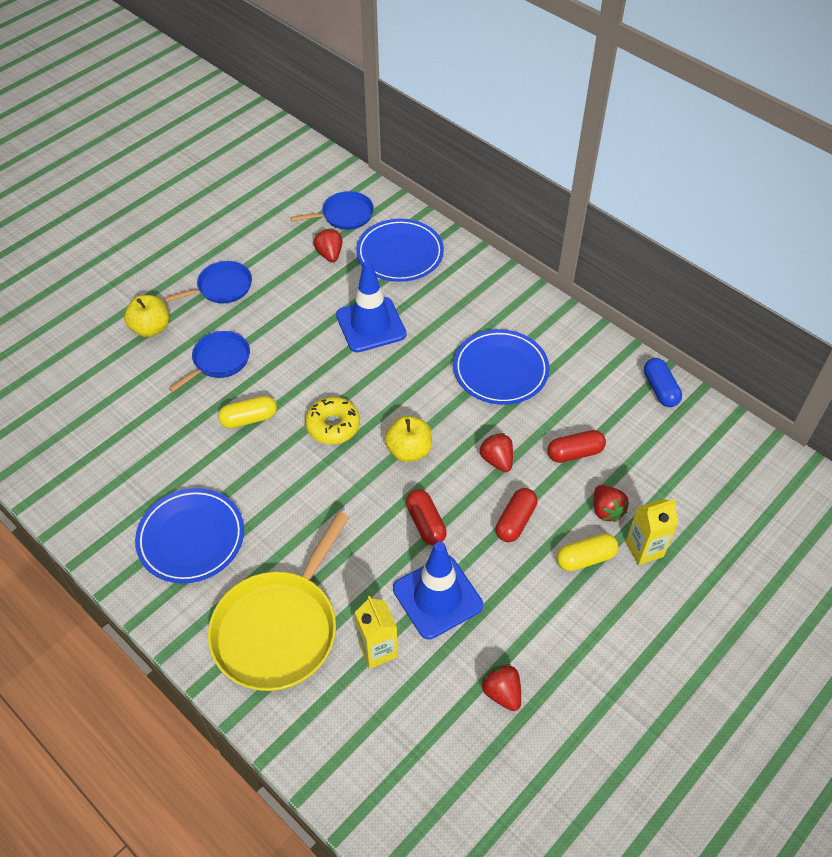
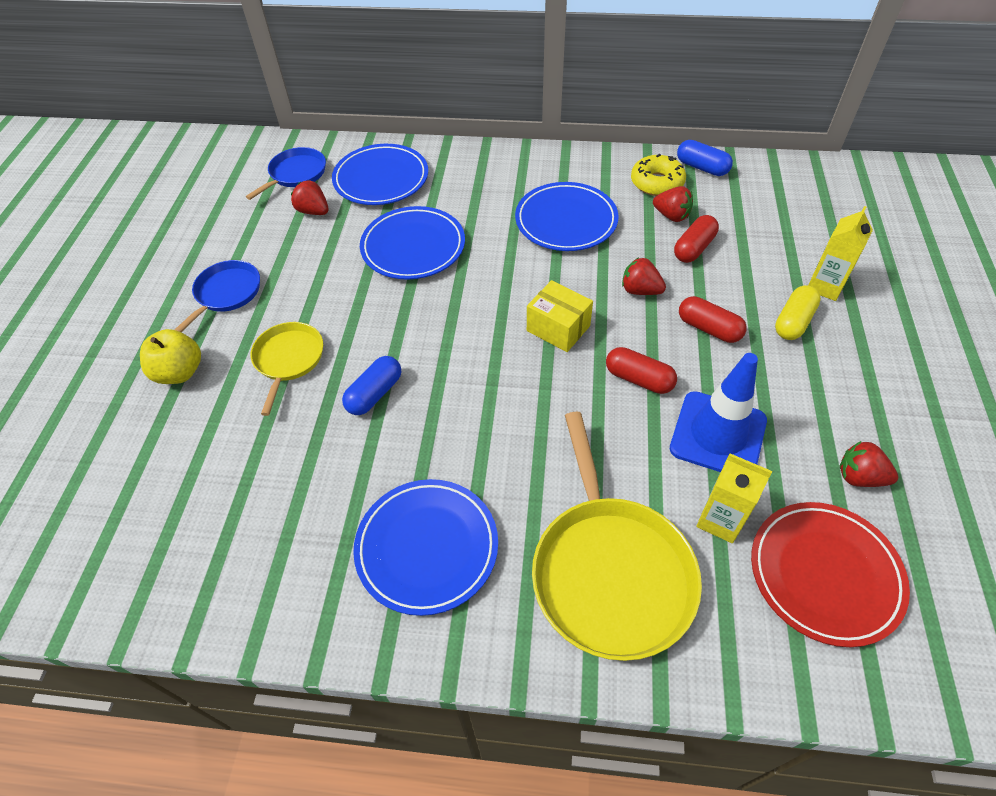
camera: 35 degrees left, 0 degrees up
blue pan [169,331,250,392] -> yellow pan [251,322,323,416]
yellow capsule [218,396,277,429] -> blue capsule [342,356,401,415]
yellow donut [305,397,360,444] -> yellow donut moved to [631,153,686,196]
blue traffic cone [336,260,406,352] -> blue plate [360,206,465,280]
yellow apple [384,416,432,462] -> yellow box [527,280,593,352]
red capsule [496,488,538,542] -> red capsule turned 45 degrees counterclockwise [679,296,747,343]
red strawberry [594,485,629,522] -> red strawberry moved to [653,186,693,222]
none -> red plate [751,502,910,647]

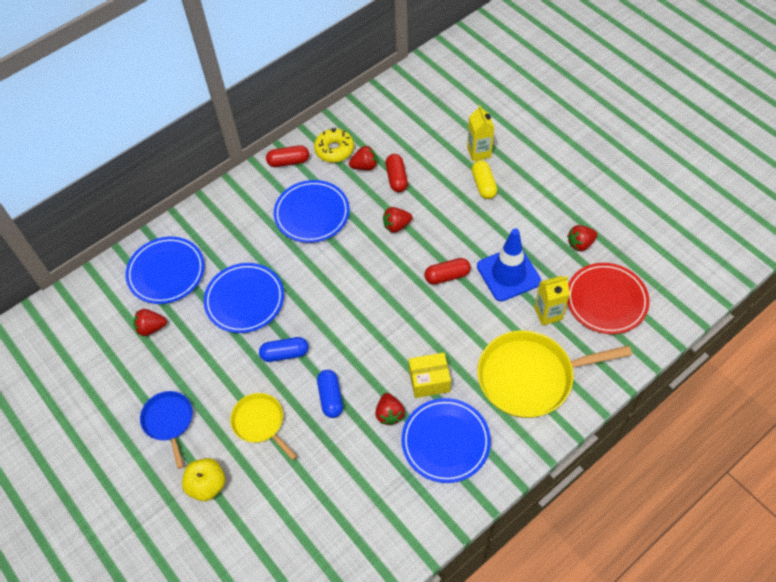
camera: 45 degrees left, 5 degrees up
blue pan [246,147,326,200] -> none
yellow box [527,280,593,352] -> yellow box moved to [409,353,451,398]
yellow pan [532,412,702,661] -> yellow pan turned 135 degrees clockwise [477,330,632,418]
blue capsule [677,140,733,176] -> blue capsule moved to [259,337,308,362]
red capsule [679,296,747,343] -> red capsule moved to [266,145,309,167]
none -> red strawberry [375,393,405,425]

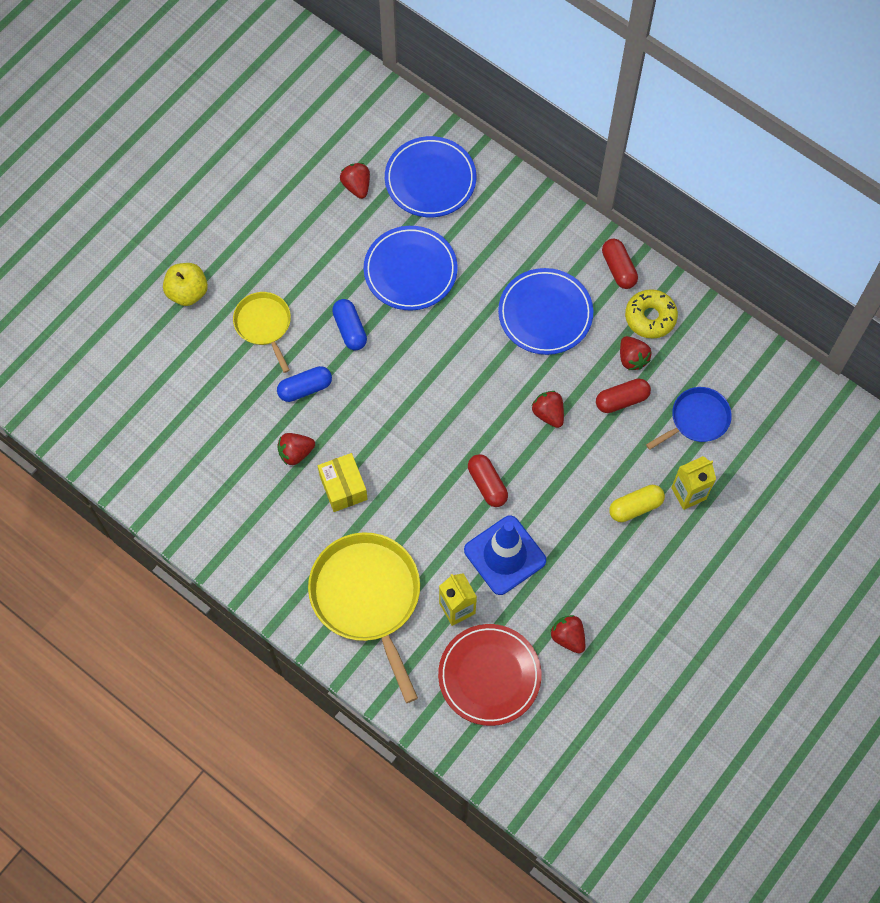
camera: 75 degrees right, 10 degrees up
blue pan [140,391,193,469] -> blue pan moved to [646,387,732,450]
yellow pan [230,393,297,460] -> yellow pan turned 60 degrees counterclockwise [233,292,291,373]
blue plate [401,398,491,483] -> none

